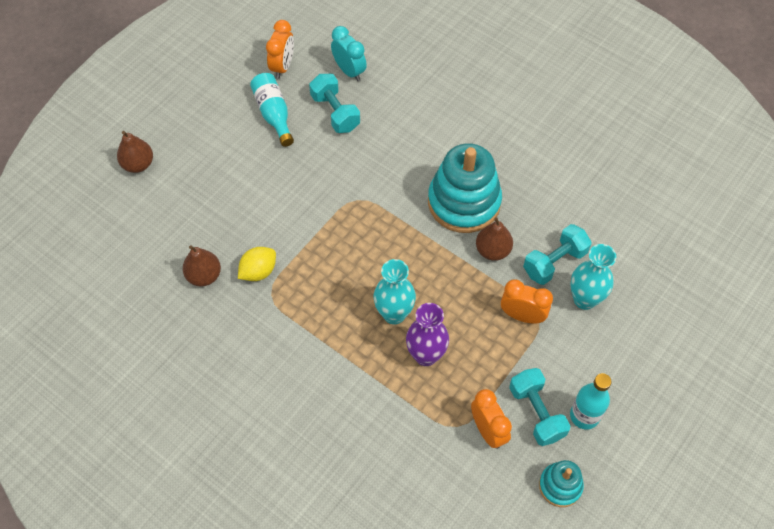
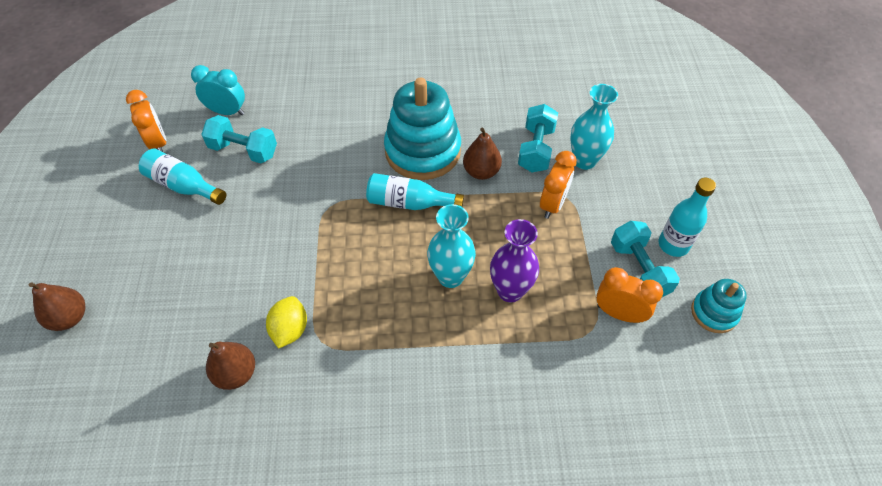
camera: 40 degrees left, 5 degrees down
orange clock [501,279,553,324] -> orange clock turned 135 degrees clockwise [540,151,577,219]
turquoise dumbbell [509,368,570,446] -> turquoise dumbbell turned 45 degrees clockwise [611,221,680,297]
none -> turquoise bottle [366,173,464,210]

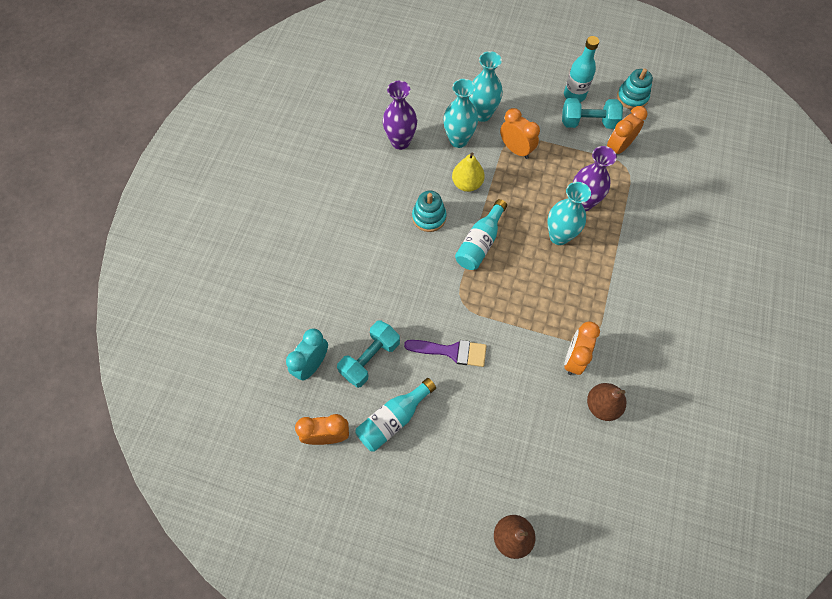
camera: 70 degrees left, 10 degrees up
yellow lemon [266,296,307,349] -> orange clock [564,321,600,375]
turquoise stacking toy [384,78,461,180] -> turquoise stacking toy [412,191,447,232], size x0.51
brown pear [463,128,502,180] -> yellow pear [452,152,485,192]
turquoise dumbbell [518,104,558,172] -> turquoise vase [443,79,478,148]
none -> purple vase [383,81,417,150]
none -> purple brush [404,340,487,367]

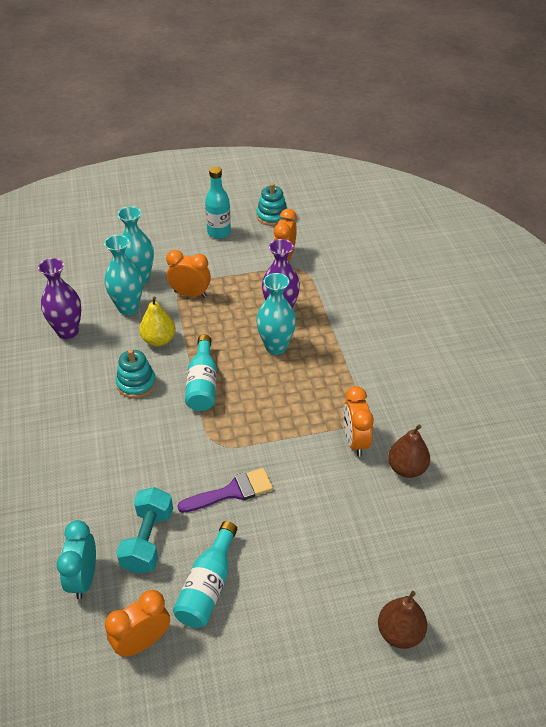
camera: 30 degrees left, 20 degrees down
turquoise dumbbell [562,98,623,129] -> none

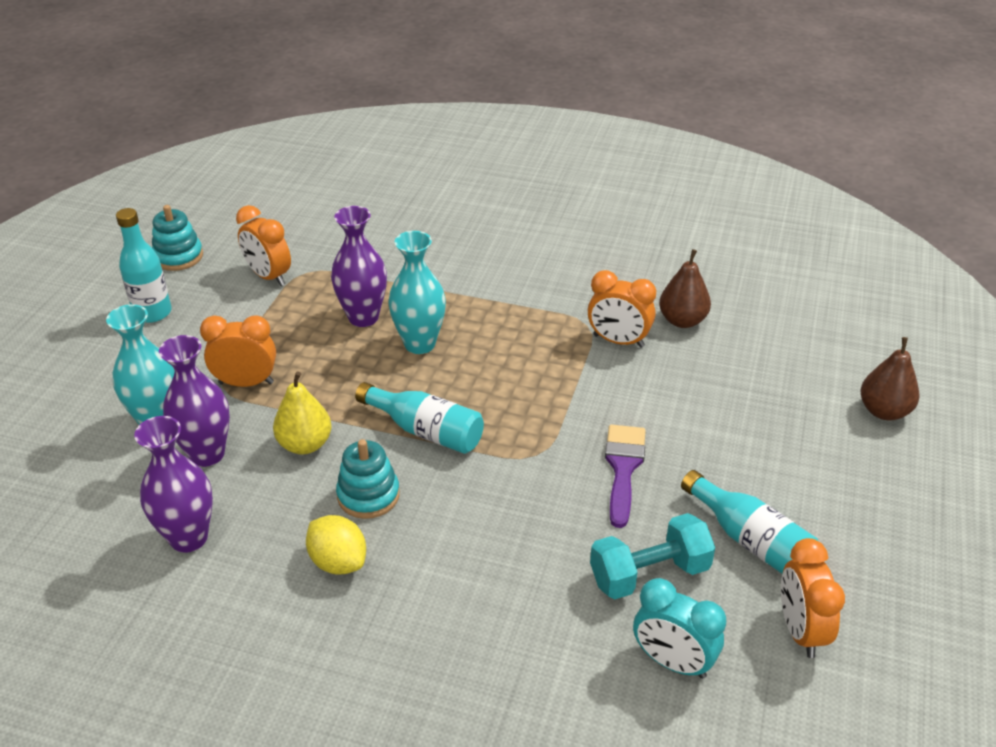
camera: 60 degrees left, 5 degrees down
turquoise vase [104,235,143,315] -> purple vase [159,335,230,467]
turquoise dumbbell [116,487,173,574] -> turquoise dumbbell turned 60 degrees counterclockwise [590,513,715,599]
orange clock [166,250,211,298] -> orange clock turned 45 degrees clockwise [200,315,276,387]
none -> yellow lemon [306,515,366,575]

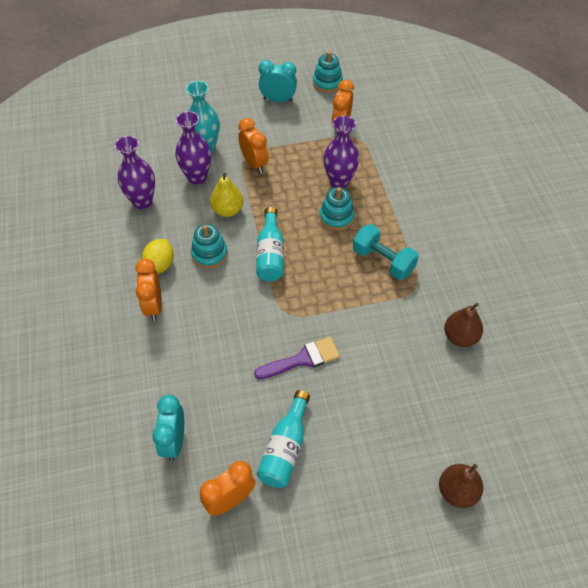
camera: 60 degrees right, 15 degrees up
turquoise bottle [116,208,172,323] -> turquoise clock [259,60,297,102]
turquoise vase [388,231,446,354] -> turquoise stacking toy [319,187,355,231]
orange clock [588,270,656,348] -> orange clock moved to [135,259,162,321]
turquoise dumbbell [590,513,715,599] -> turquoise dumbbell moved to [353,224,419,280]

